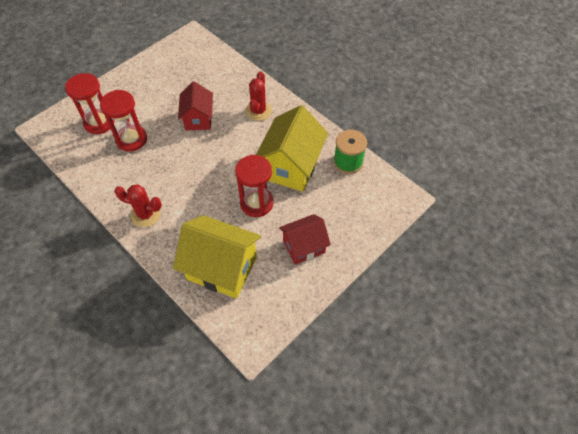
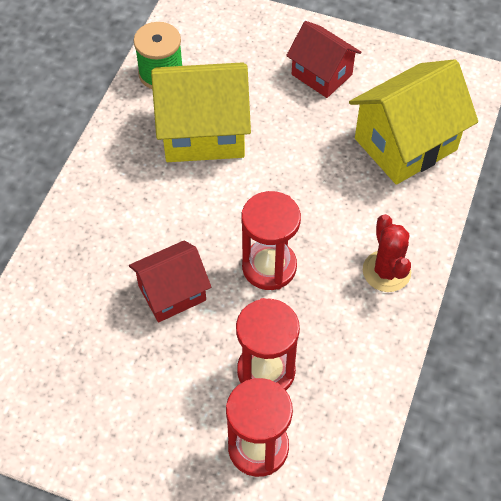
camera: 115 degrees left, 0 degrees up
yellow house [173,215,261,299] -> yellow house turned 60 degrees clockwise [349,59,478,185]
red hourglass [235,155,273,217] -> red hourglass moved to [241,191,301,290]
red cactus [246,72,272,121] -> none

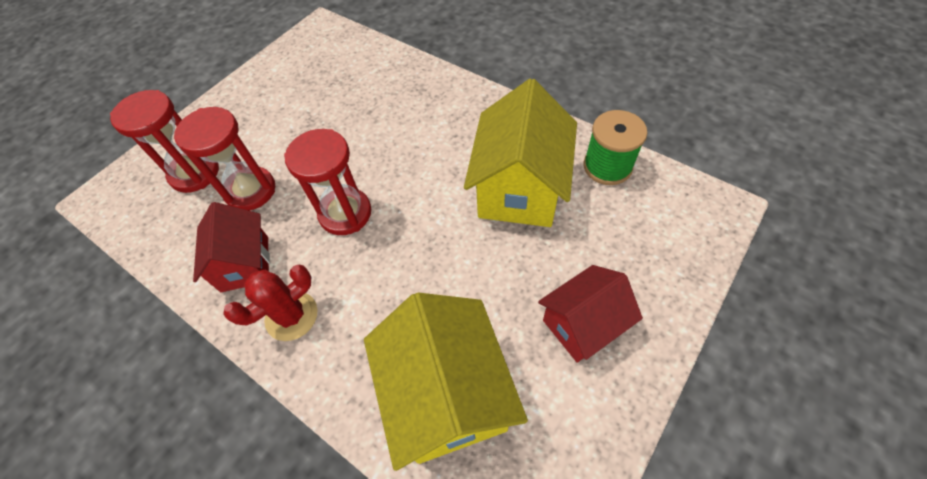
camera: 110 degrees right, 0 degrees up
red house [129,241,211,322] -> red house moved to [193,202,270,292]
red cactus [363,214,411,292] -> red cactus turned 45 degrees counterclockwise [223,265,318,341]

